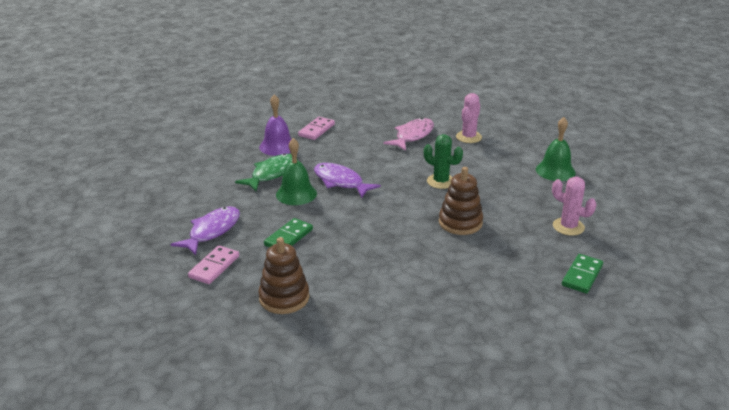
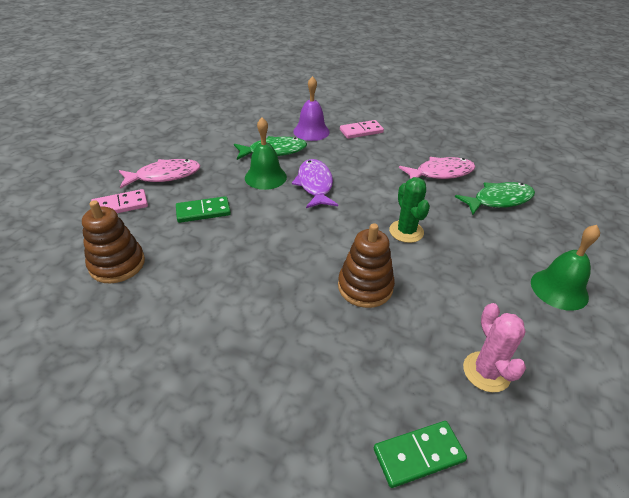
camera: 40 degrees right, 10 degrees up
purple fish [171,206,240,255] -> pink fish [119,159,200,189]
pink cactus [456,93,482,143] -> green fish [455,182,535,215]

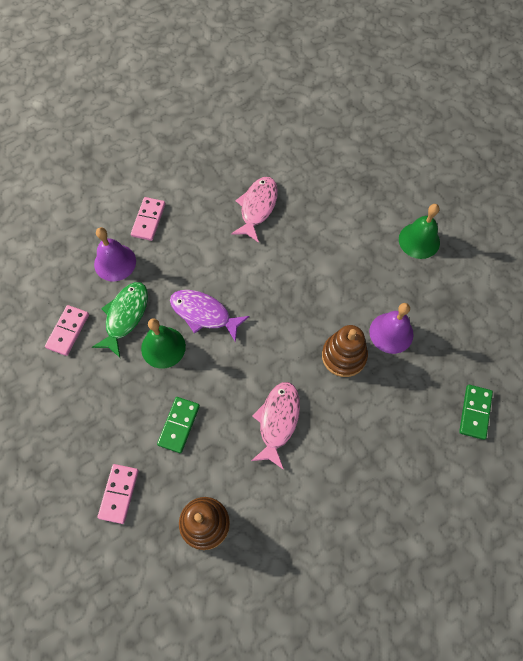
camera: 55 degrees left, 25 degrees up
pink fish [119,159,200,189] -> pink fish moved to [251,382,300,470]
green cactus [389,177,430,243] -> none
green fish [455,182,535,215] -> none
pink cactus [463,303,526,392] -> none
none -> pink domino [45,305,89,356]
none -> purple bell [369,303,414,354]

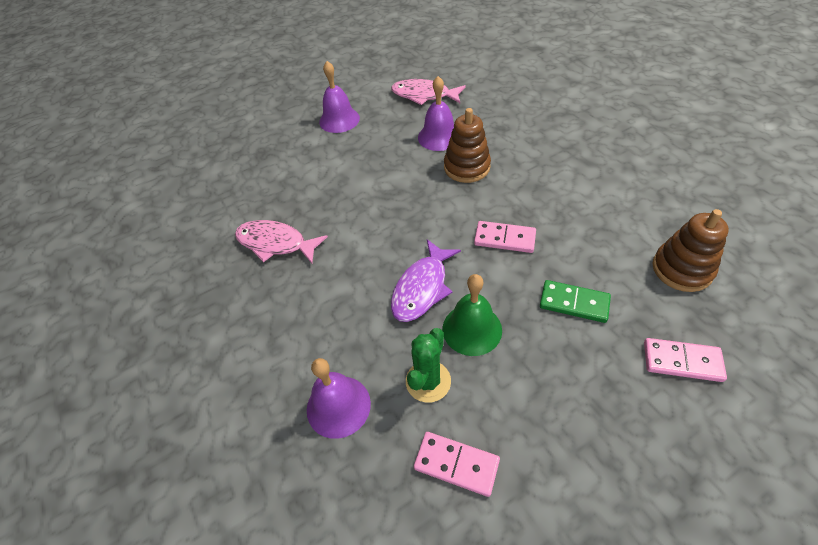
camera: 85 degrees left, 15 degrees down
green fish [92,282,148,357] -> green cactus [406,328,451,403]
pink domino [131,197,165,241] -> pink domino moved to [474,221,536,253]
pink fish [251,382,300,470] -> pink fish moved to [391,79,466,105]
green bell [399,204,440,259] -> purple bell [319,61,360,133]
green domino [459,385,493,440] -> none

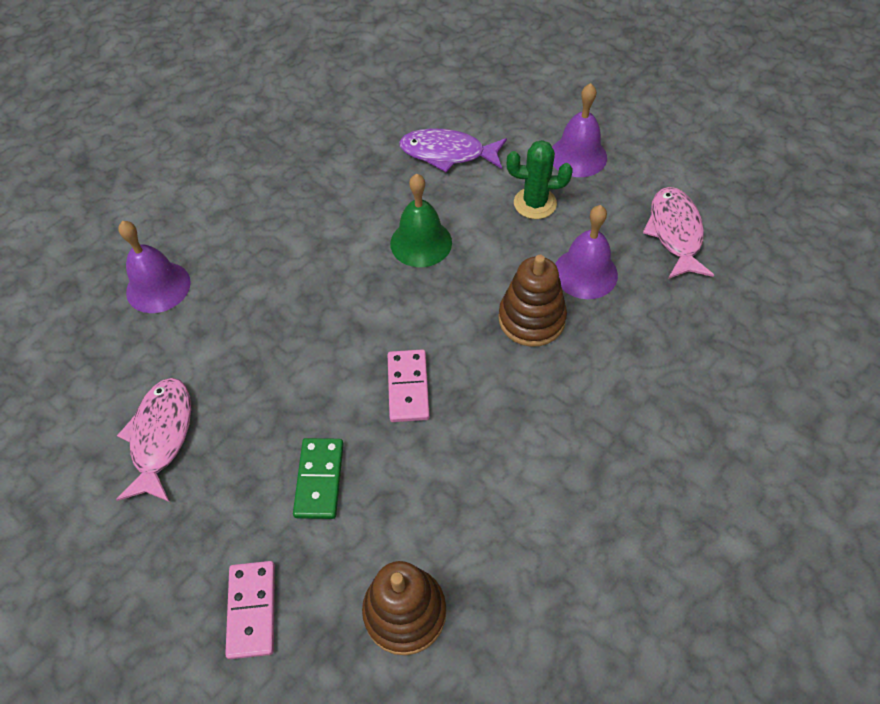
camera: 70 degrees right, 5 degrees up
pink fish [235,220,328,263] -> pink fish moved to [116,378,191,502]
purple fish [391,239,461,322] -> purple fish moved to [399,128,507,172]
green cactus [406,328,451,403] -> green cactus moved to [507,140,573,219]
pink domino [414,432,500,497] -> none
green bell [442,274,502,356] -> green bell moved to [390,174,452,267]

